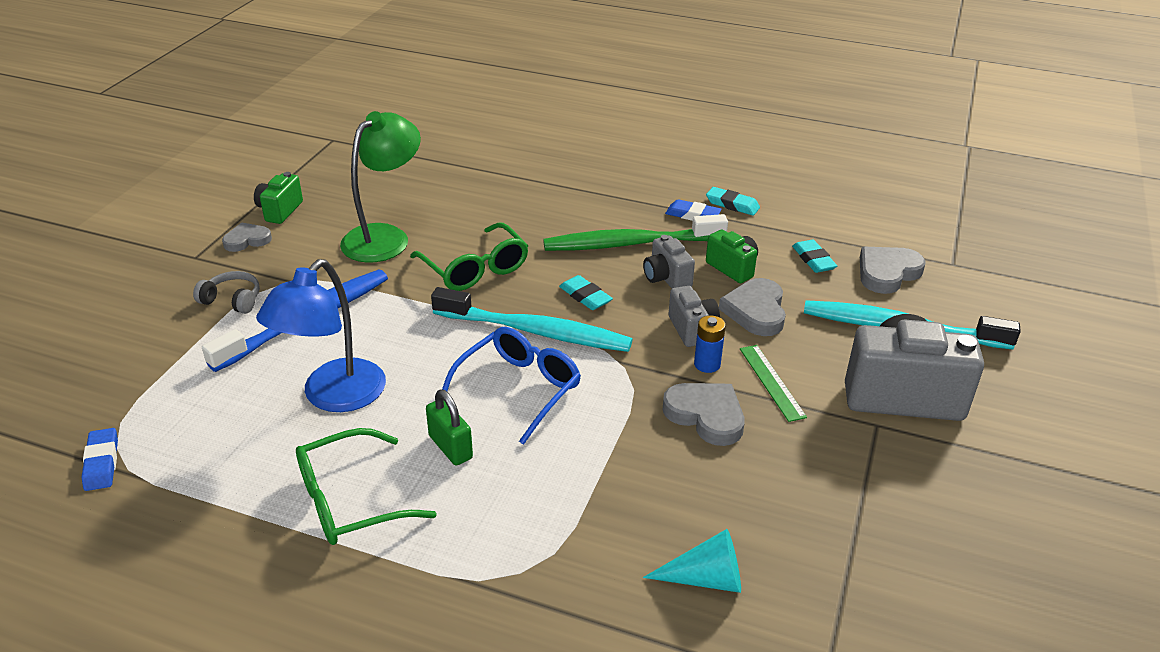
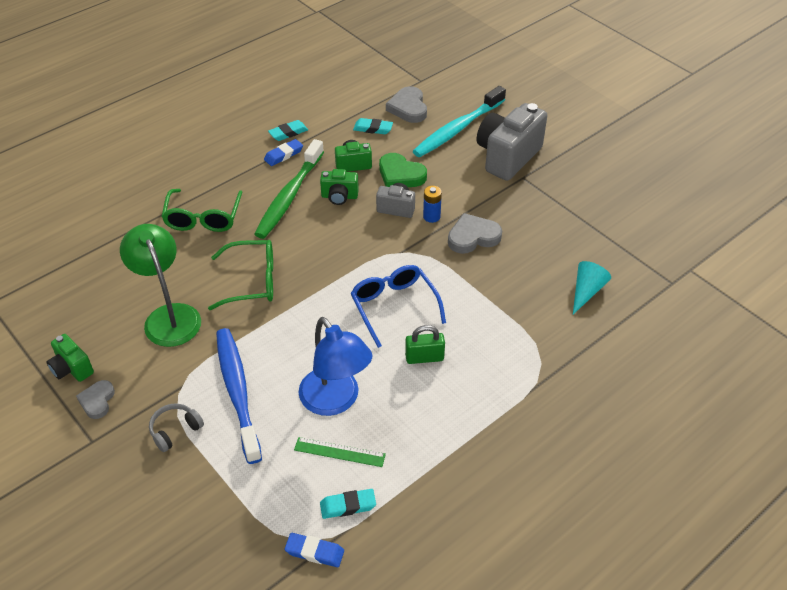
camera: 60 degrees left, 10 degrees up
green glasses [296,428,437,545] -> green glasses moved to [161,189,243,232]
turquoise toothbrush [431,287,633,352] -> none
turquoise eraser [559,275,613,310] -> turquoise eraser moved to [320,489,376,519]
grey camera [643,235,695,288] -> green camera [320,169,359,205]
grey heart [719,278,786,336] -> green heart [379,153,427,187]
green ruler [740,345,807,422] -> green ruler moved to [294,437,386,467]

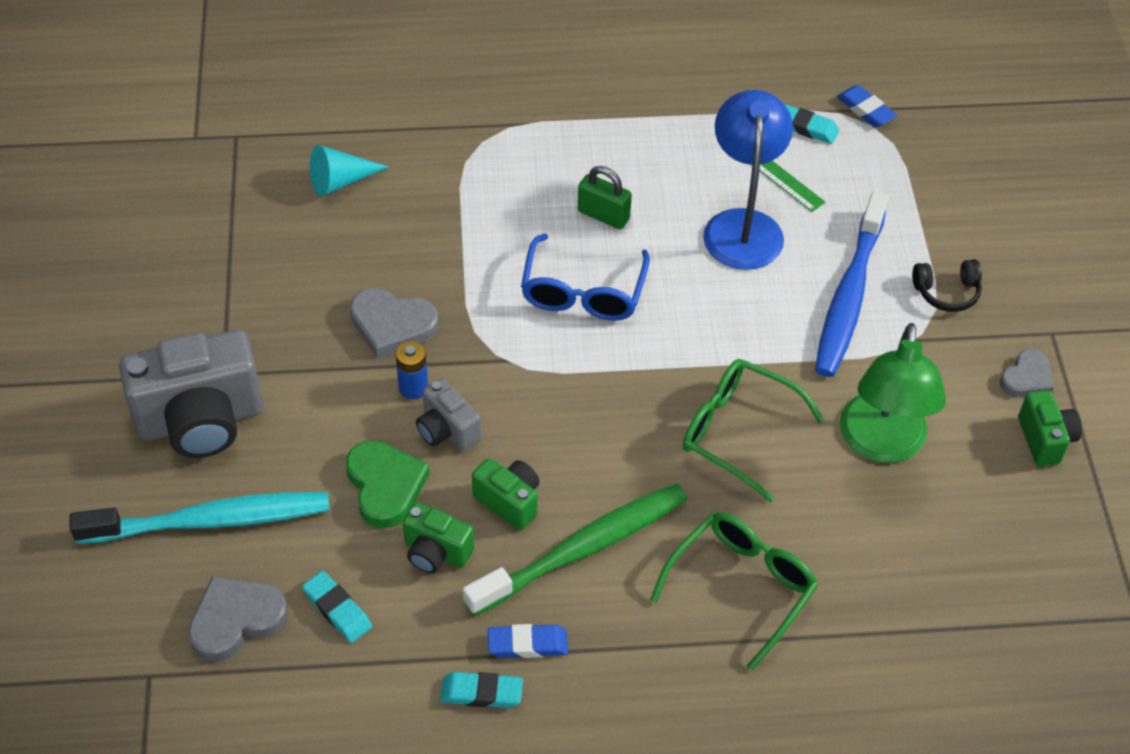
camera: 145 degrees left, 5 degrees up
grey headphones [149,403,204,452] -> black headphones [912,259,982,312]
grey heart [386,86,427,123] -> grey heart turned 150 degrees counterclockwise [188,576,288,662]

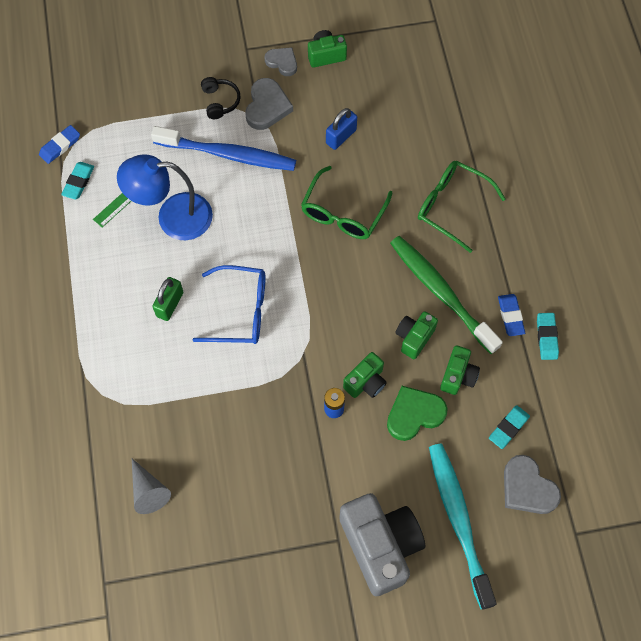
camera: 95 degrees left, 15 degrees up
turquoise cone [310,145,389,197] -> grey cone [132,459,171,514]
grey heart [350,288,439,358] -> grey heart moved to [246,78,293,130]
grey camera [416,378,481,452] -> green camera [343,352,387,398]
green lamp [840,323,946,463] -> blue padlock [326,108,357,150]

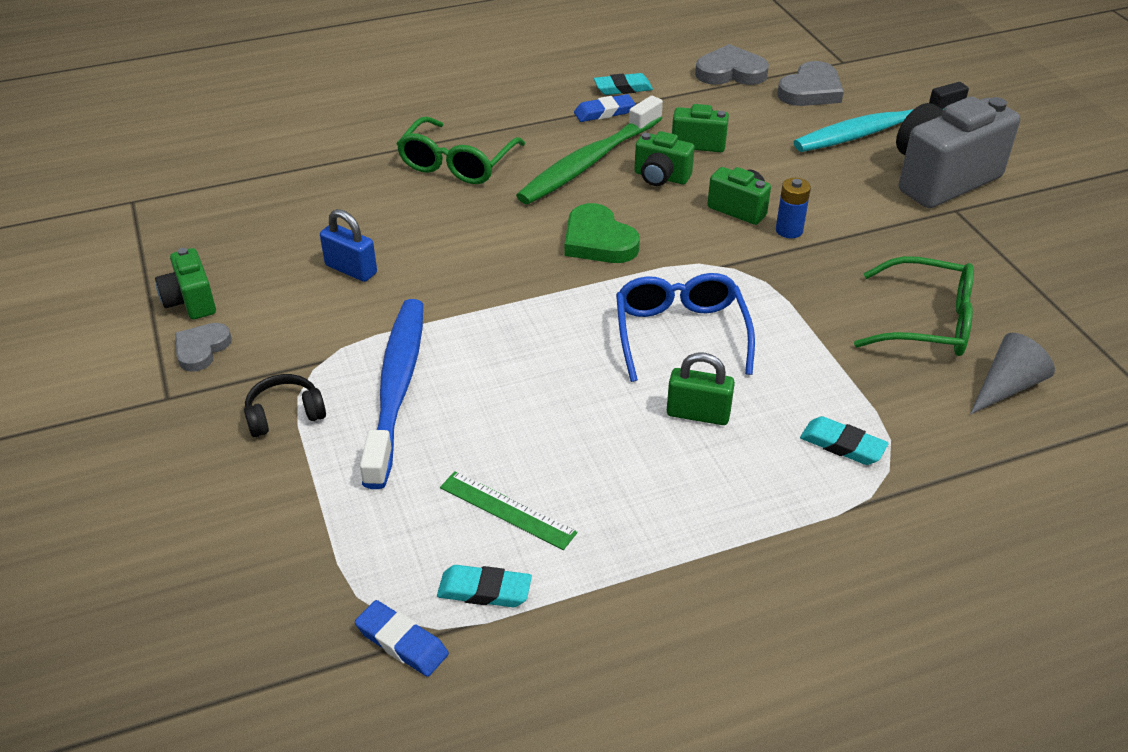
camera: 100 degrees left, 25 degrees down
blue lamp [117,154,213,240] -> none
grey heart [246,78,293,130] -> grey heart moved to [695,44,769,85]
green glasses [301,166,392,239] -> green glasses moved to [854,256,974,356]
green heart [387,386,448,441] -> green heart moved to [565,203,640,263]
turquoise eraser [489,405,530,449] -> turquoise eraser moved to [800,416,889,465]

